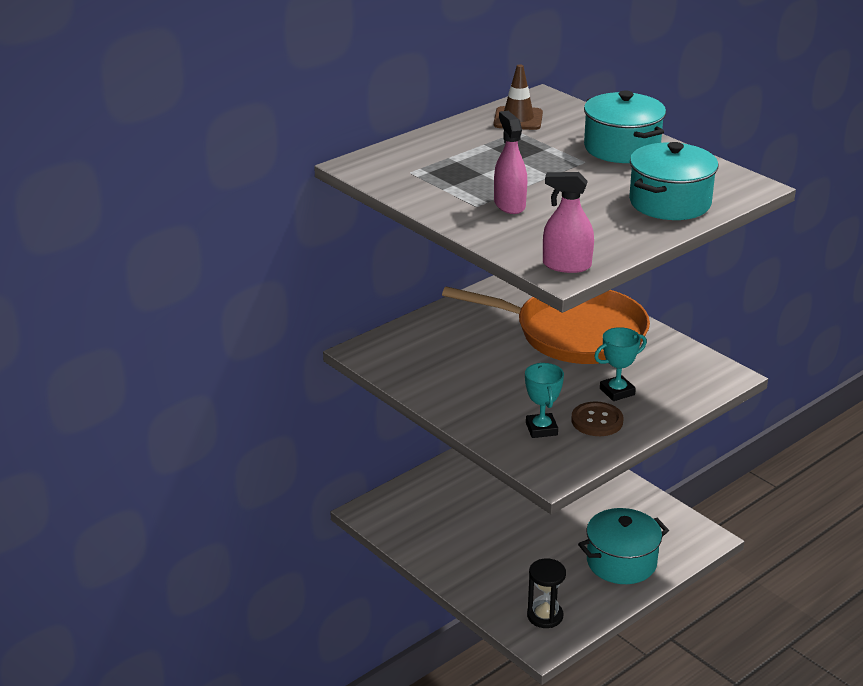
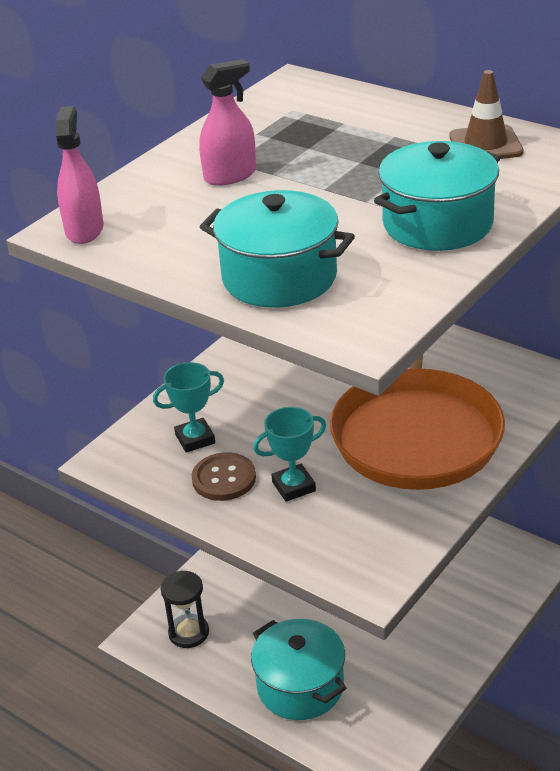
camera: 80 degrees right, 5 degrees up
turquoise trophy [594,327,647,401] -> turquoise trophy turned 75 degrees counterclockwise [253,407,326,502]

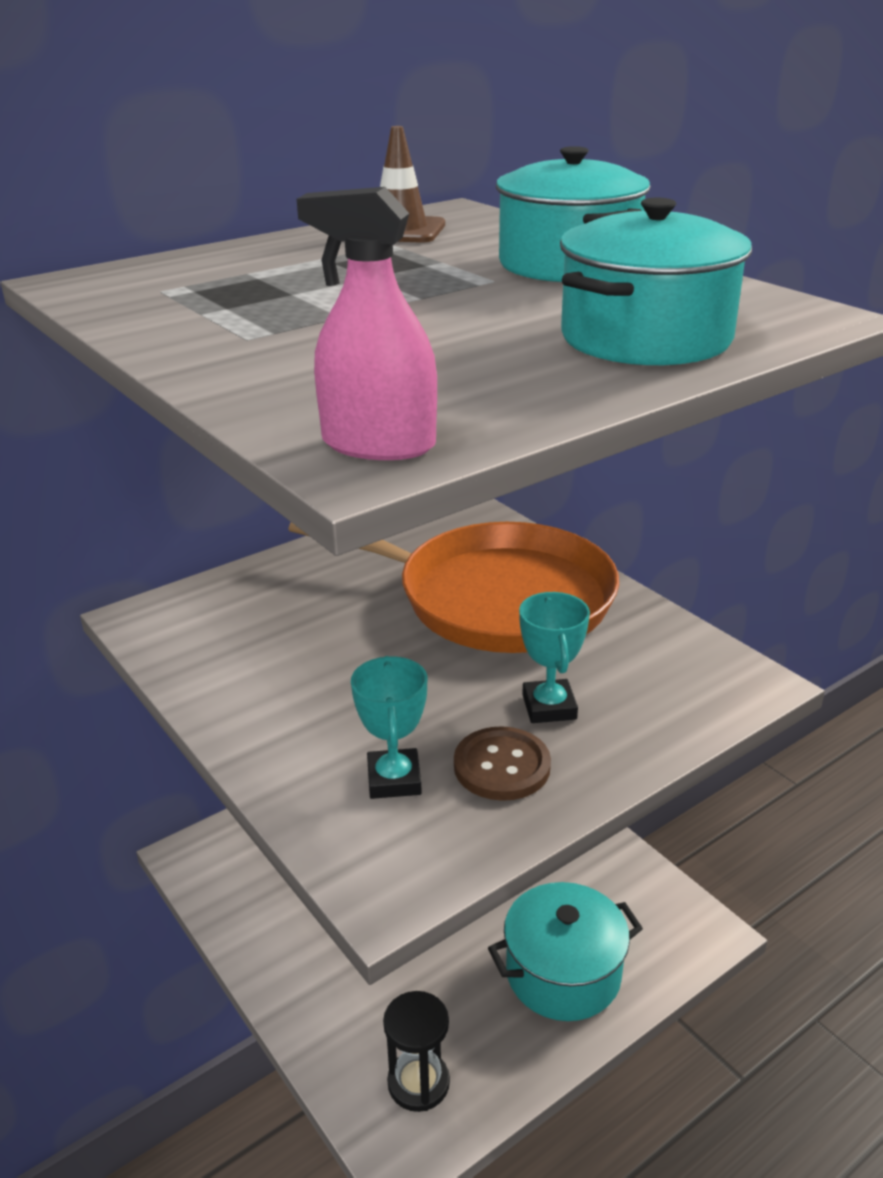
camera: 75 degrees left, 5 degrees down
pink spray bottle [199,59,256,186] -> none

